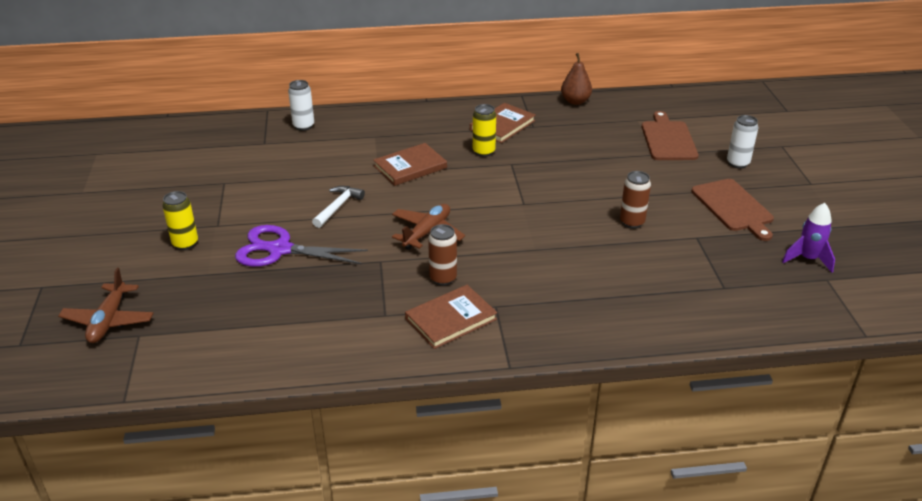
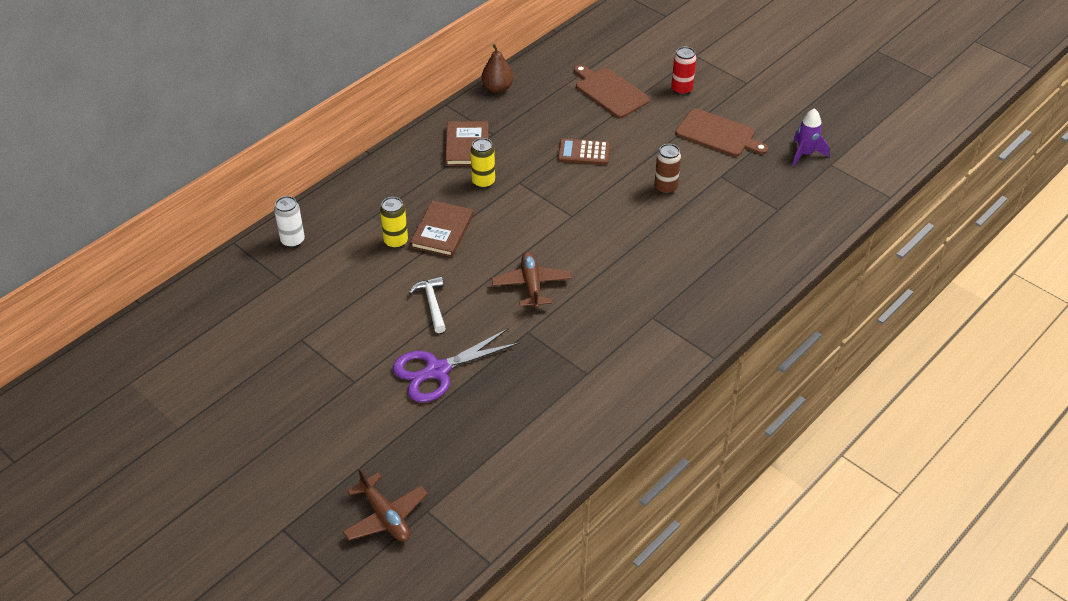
camera: 40 degrees left, 10 degrees up
yellow can [162,191,198,250] -> yellow can moved to [380,197,408,249]
brown book [405,285,497,349] -> none
brown can [428,224,457,286] -> none
white can [727,115,759,168] -> red can [671,47,696,95]
none -> brown calculator [558,139,610,165]

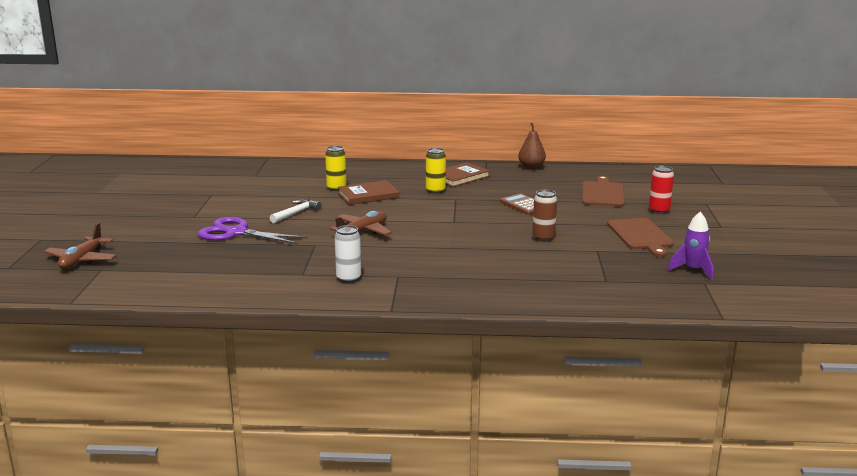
camera: 50 degrees right, 25 degrees down
white can [274,196,305,248] -> white can moved to [335,225,361,283]

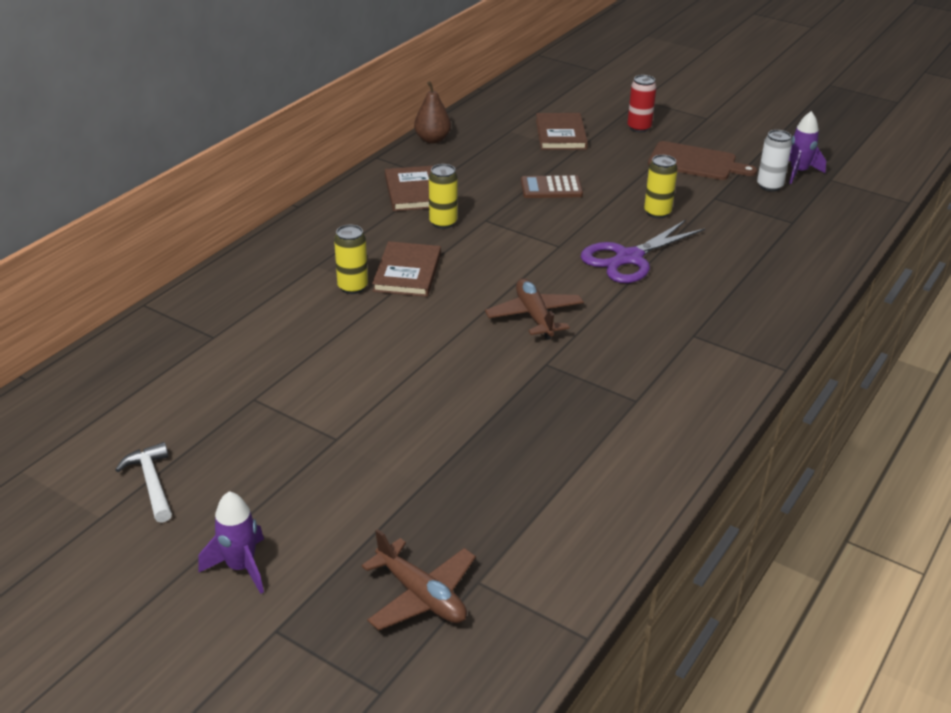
camera: 60 degrees left, 15 degrees up
purple scissors [198,217,307,244] -> purple scissors moved to [581,220,705,283]
white hammer [270,199,322,223] -> white hammer moved to [115,442,172,523]
white can [335,225,361,283] -> white can moved to [757,130,792,192]
brown can [532,190,557,242] -> yellow can [644,155,678,219]
brown cutting board [582,176,625,207] -> brown book [536,113,588,150]
none -> purple rocket [198,491,264,594]

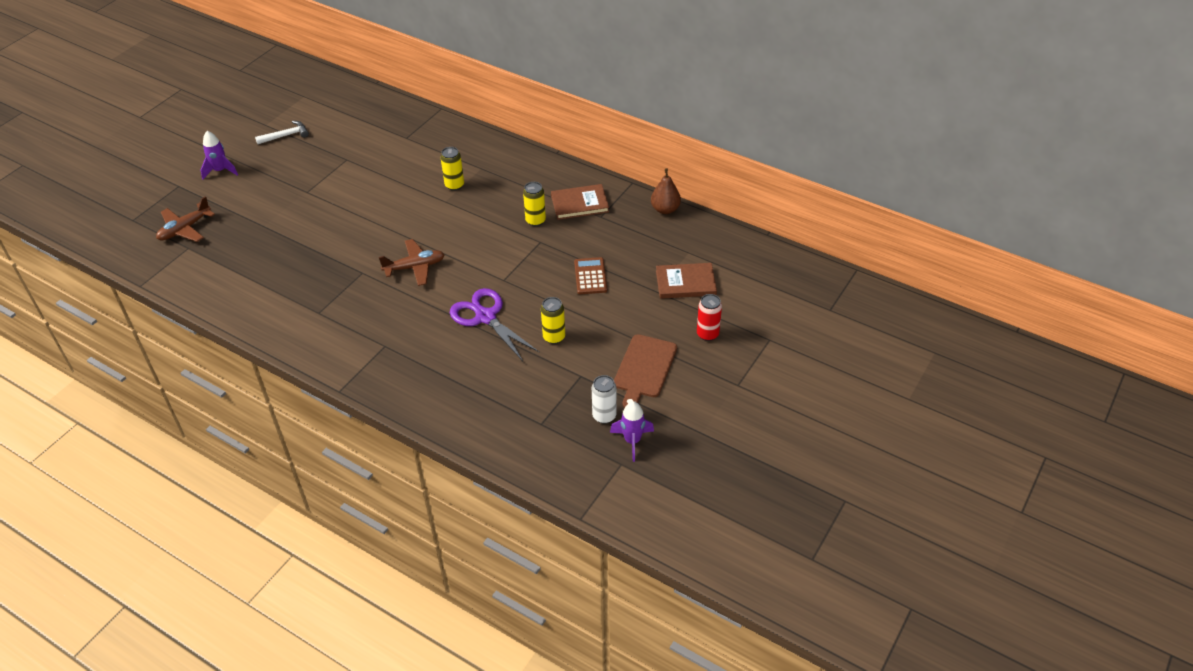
camera: 90 degrees right, 10 degrees up
brown book [372,241,441,297] -> none

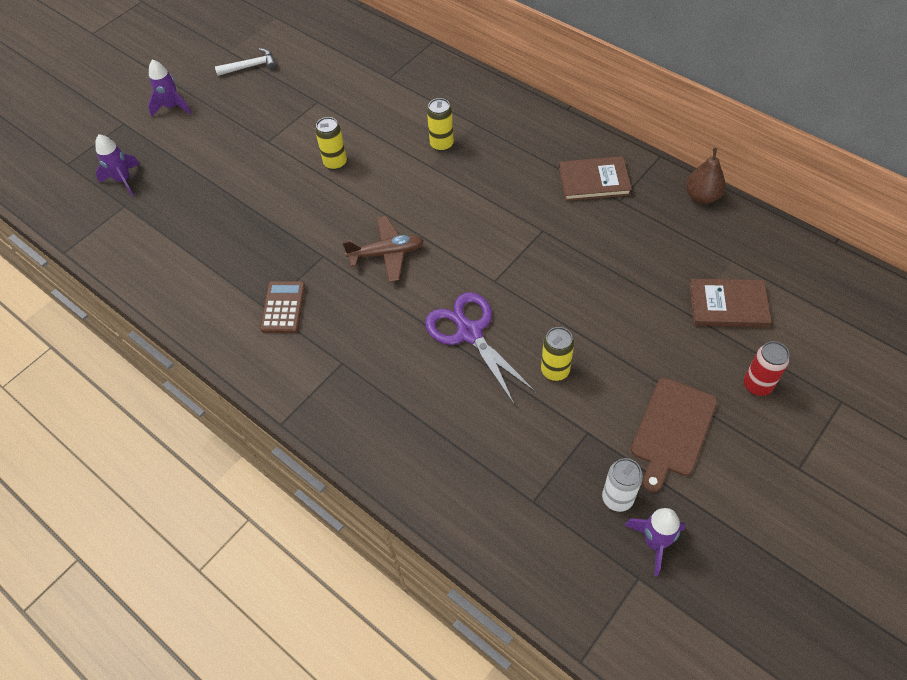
camera: 10 degrees right, 10 degrees up
brown plane [156,196,215,242] -> purple rocket [95,134,140,196]
yellow can [523,182,546,226] -> yellow can moved to [315,117,347,170]
brown calculator [574,257,607,294] -> brown calculator moved to [260,281,305,333]

